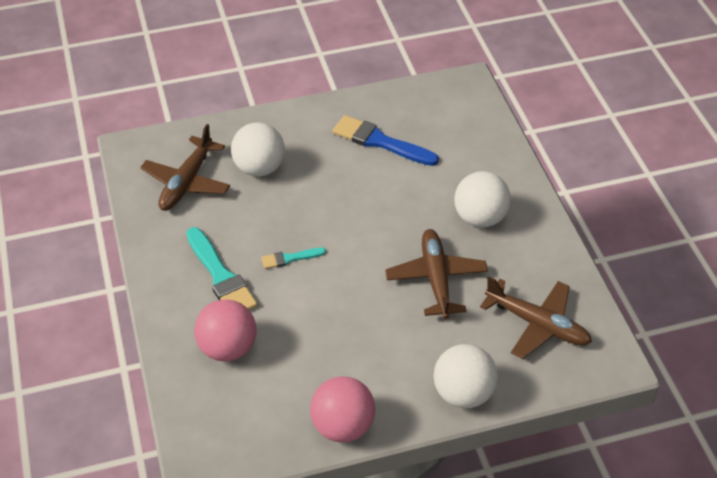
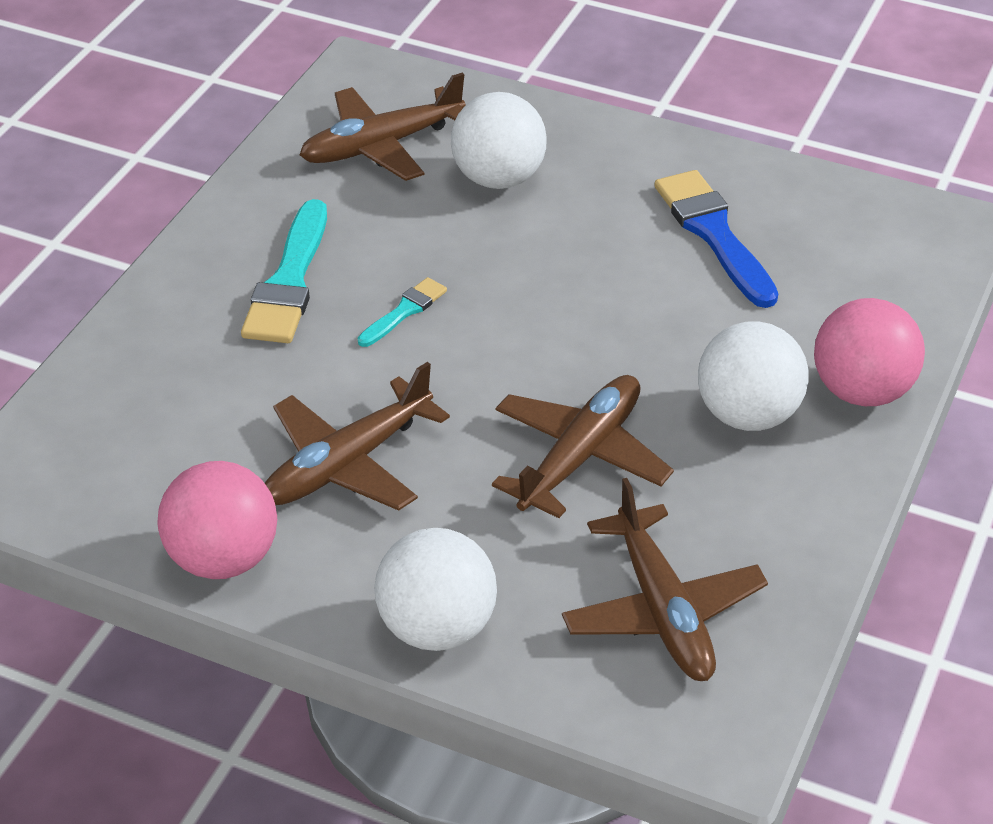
camera: 40 degrees right, 5 degrees down
pink ball [194,299,257,362] -> pink ball moved to [814,298,925,406]
turquoise brush [261,247,326,269] -> turquoise brush turned 105 degrees clockwise [358,277,447,347]
none -> brown plane [265,362,450,510]

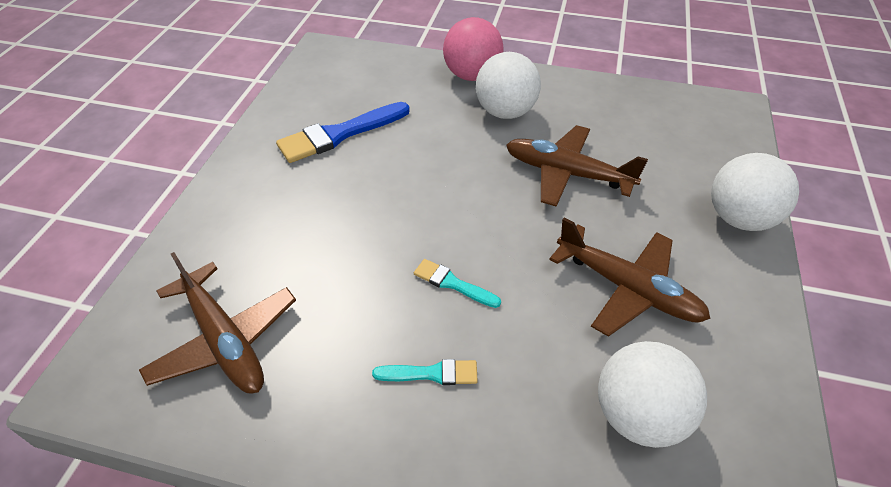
camera: 100 degrees left, 5 degrees up
pink ball [158,461,277,579] -> none
turquoise brush [241,199,327,343] -> turquoise brush [372,359,478,385], size x0.53
white ball [451,92,547,189] -> white ball moved to [598,341,707,448]
brown plane [562,478,768,681] -> none

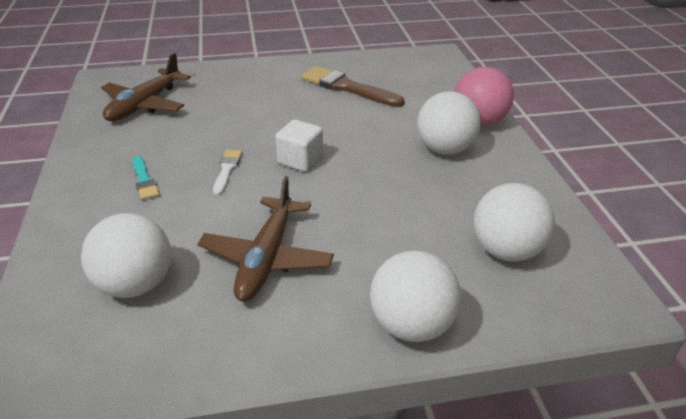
camera: 65 degrees right, 10 degrees down
blue brush [276,102,410,163] -> brown brush [302,66,405,107]
turquoise brush [414,259,501,308] -> white brush [213,149,242,196]
brown plane [506,125,648,207] -> none
none -> white cube [275,120,323,172]
none -> white ball [473,183,555,262]

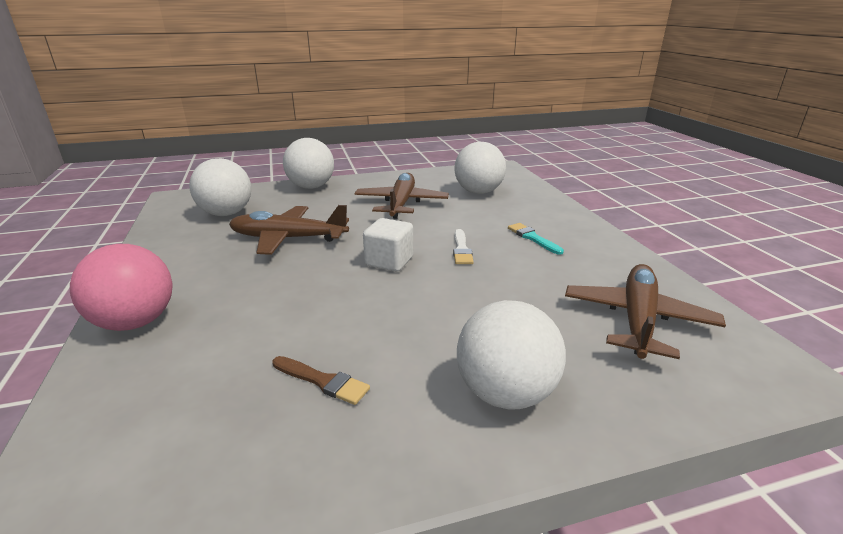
camera: 175 degrees right, 10 degrees down
brown brush [302,66,405,107] -> brown brush [272,356,370,405], size x0.53
white ball [417,91,481,155] -> white ball moved to [457,300,566,410]
none -> brown plane [229,205,349,255]

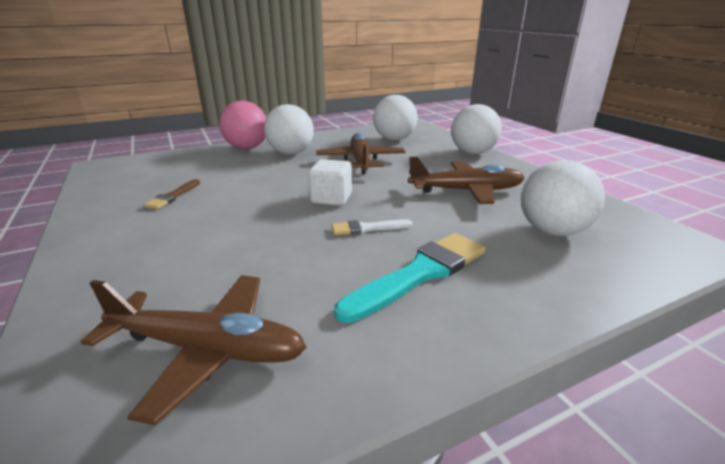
camera: 80 degrees right, 0 degrees up
white ball [457,300,566,410] -> white ball moved to [264,104,314,155]
turquoise brush [508,223,564,255] -> turquoise brush [334,233,485,323], size x1.89

